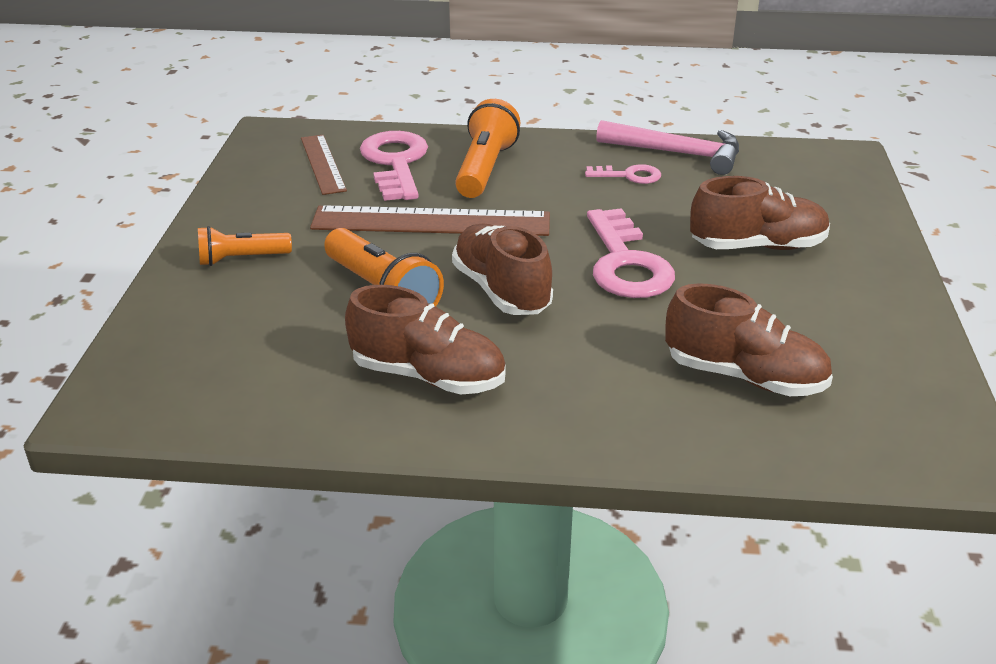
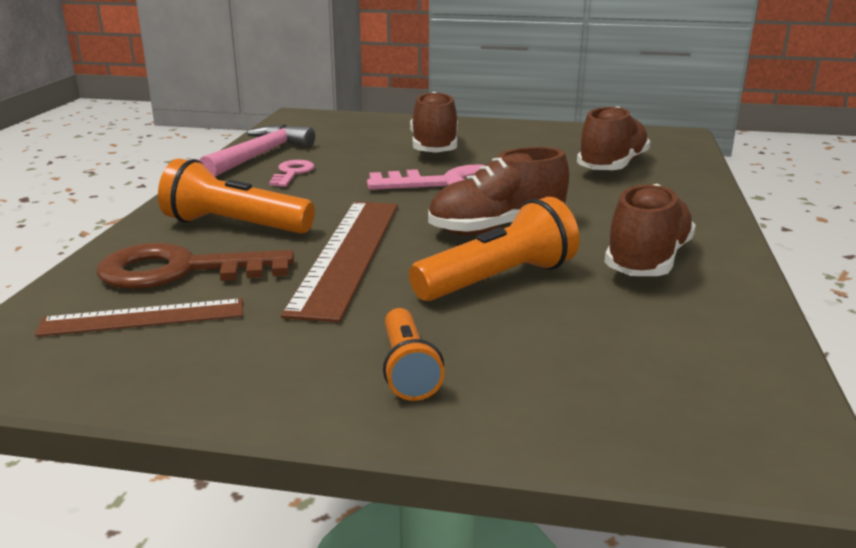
camera: 85 degrees left, 10 degrees down
pink key [360,131,428,201] -> brown key [97,243,294,289]

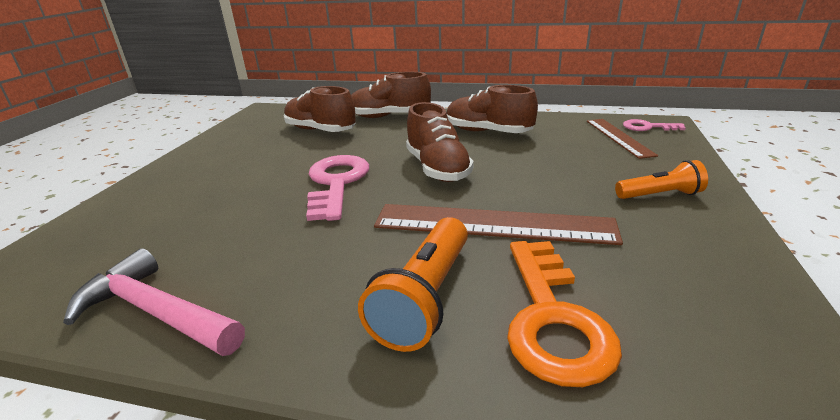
camera: 85 degrees left, 5 degrees up
brown ruler [35,298,243,337] -> brown ruler moved to [587,119,658,159]
brown key [97,243,294,289] -> orange key [507,241,622,387]
pink key [269,160,315,187] -> pink key moved to [623,119,686,131]
orange flashlight [409,197,580,301] -> none
brown shoe [410,92,458,153] -> brown shoe moved to [351,72,431,118]

